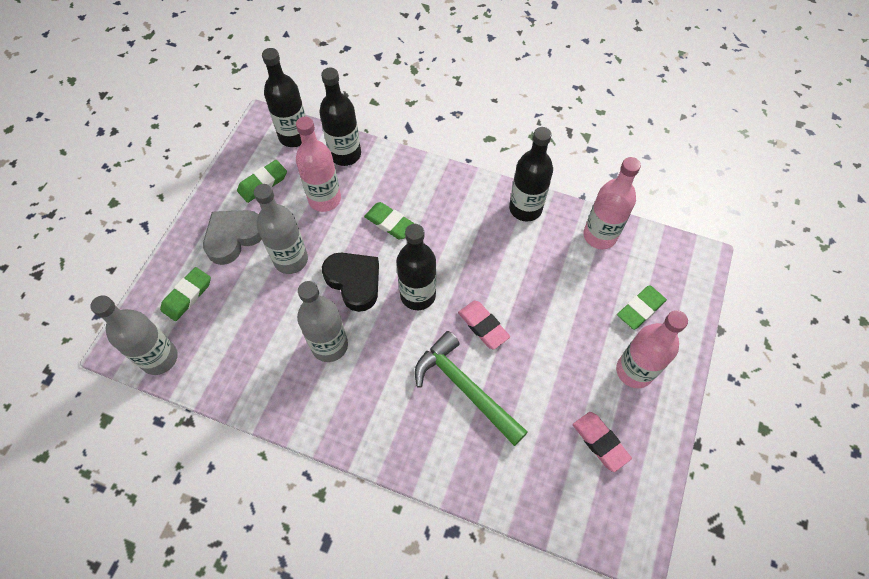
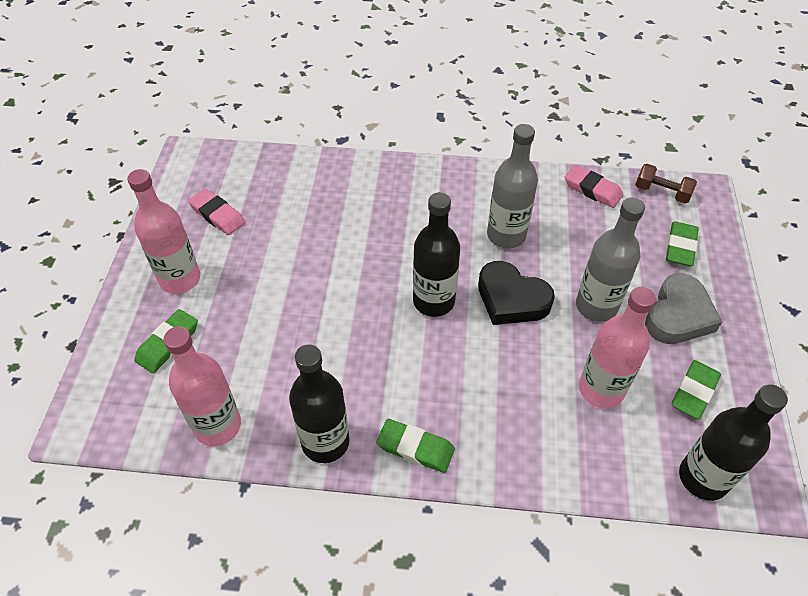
camera: 165 degrees right, 10 degrees down
grey bottle [90,295,178,375] -> brown dumbbell [635,164,697,203]
black bottle [319,68,361,166] -> none
green eraser [364,202,415,239] -> green eraser moved to [376,419,455,473]
green hammer [415,331,528,446] -> none
pink eraser [458,301,510,350] -> pink eraser moved to [565,165,623,208]

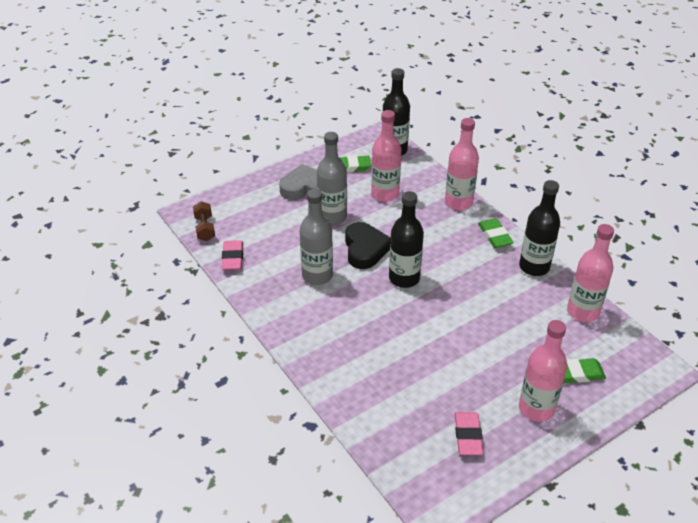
camera: 130 degrees left, 10 degrees down
green eraser [666,221,699,266] -> none
none -> pink bottle [445,118,479,210]

